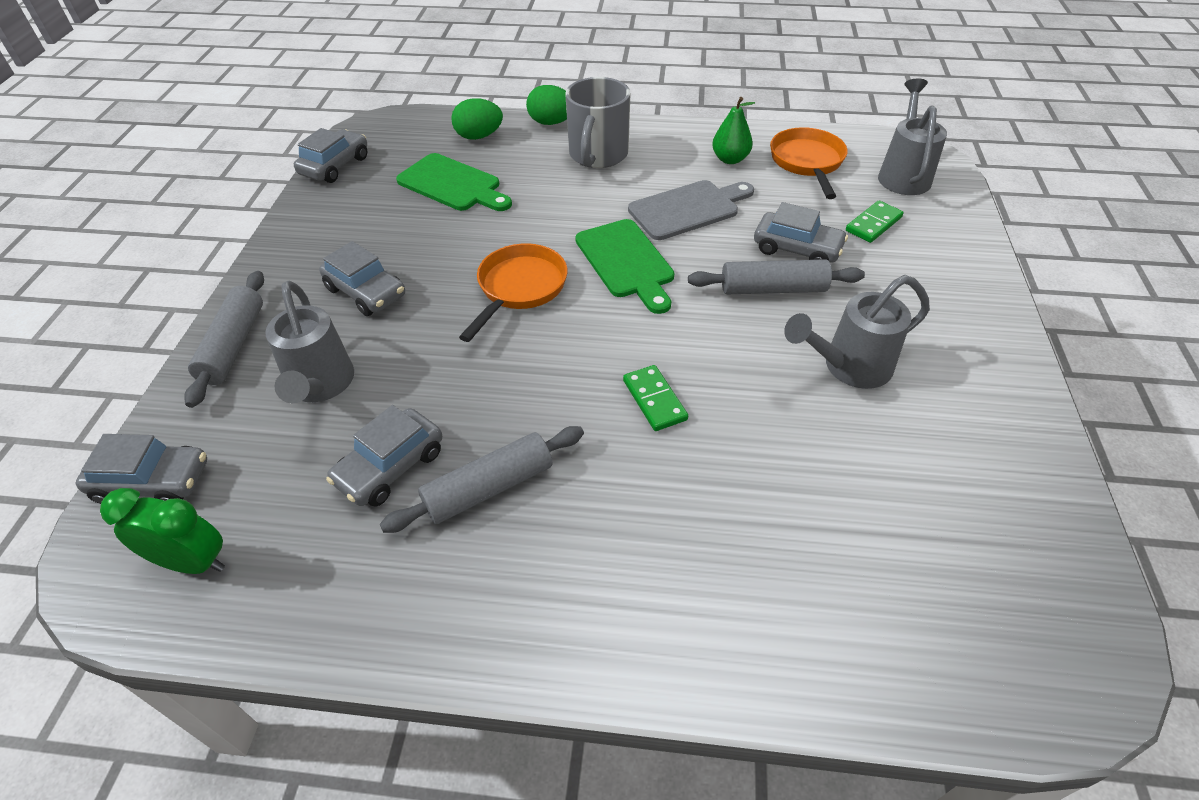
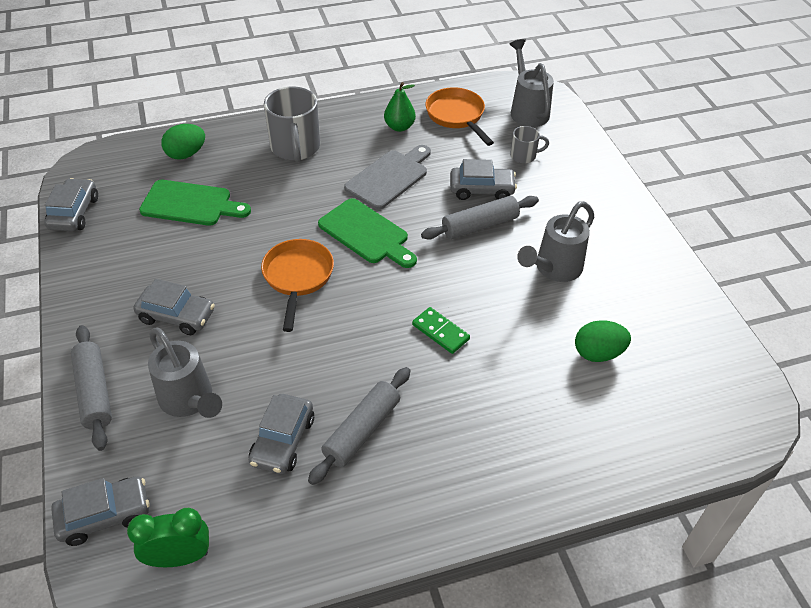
camera: 25 degrees left, 0 degrees up
green egg [526,85,567,125] -> green egg moved to [575,320,631,362]
green domino [846,201,904,243] -> grey mug [510,126,549,164]

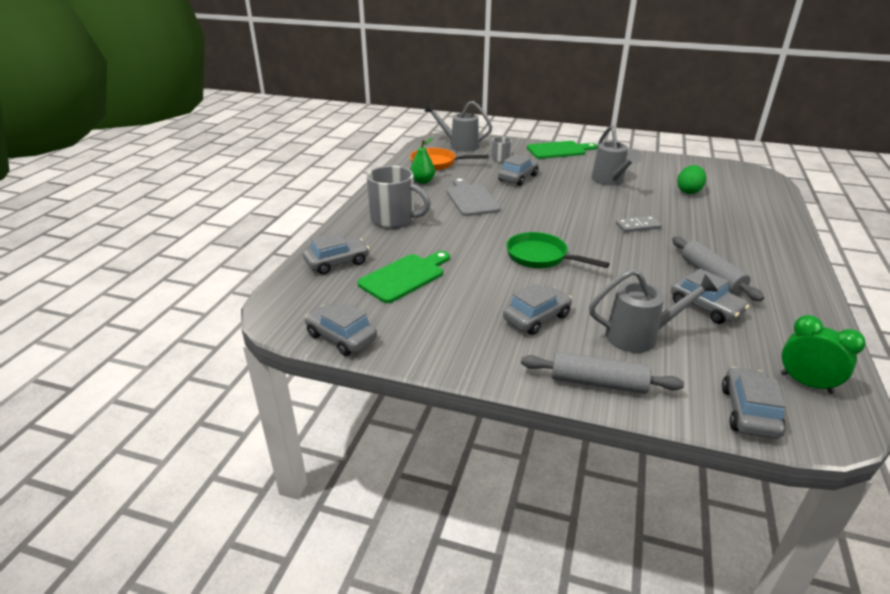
camera: 55 degrees left, 15 degrees down
green clock [127,508,209,567] -> green clock turned 105 degrees clockwise [781,315,866,394]
green egg [161,124,205,160] -> grey car [303,232,369,275]
orange pan [261,239,334,332] -> green pan [506,232,610,268]
green cutting board [318,198,417,268] -> green cutting board moved to [527,141,597,159]
green domino [412,307,470,354] -> grey domino [616,216,662,232]
grey rolling pin [421,196,539,240] -> none

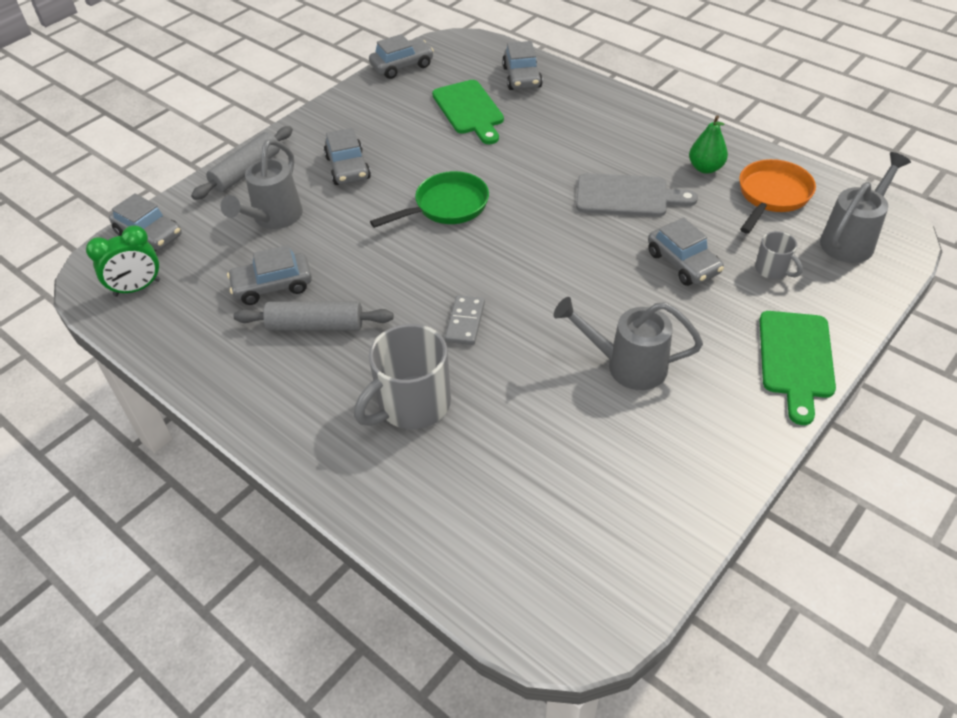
camera: 115 degrees right, 15 degrees up
grey mug [367,166,431,228] -> grey mug moved to [354,324,451,429]
green egg [677,165,706,194] -> none

